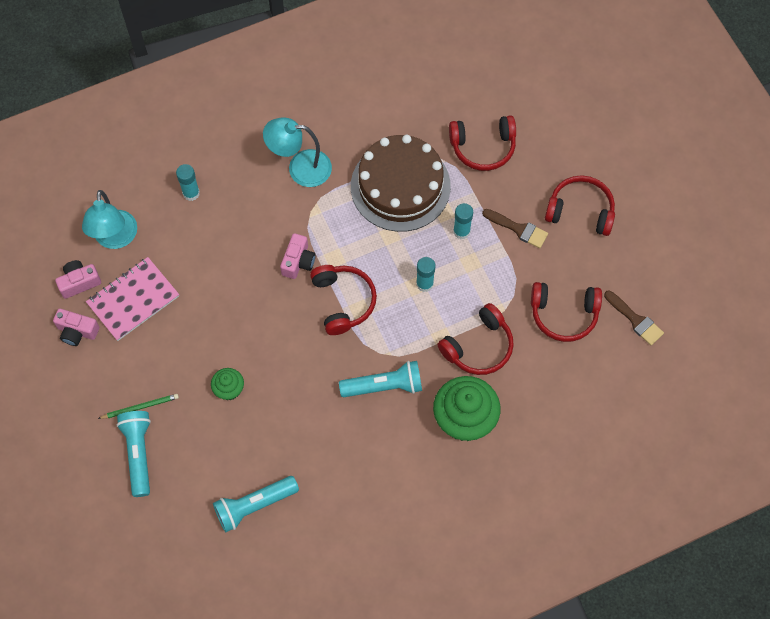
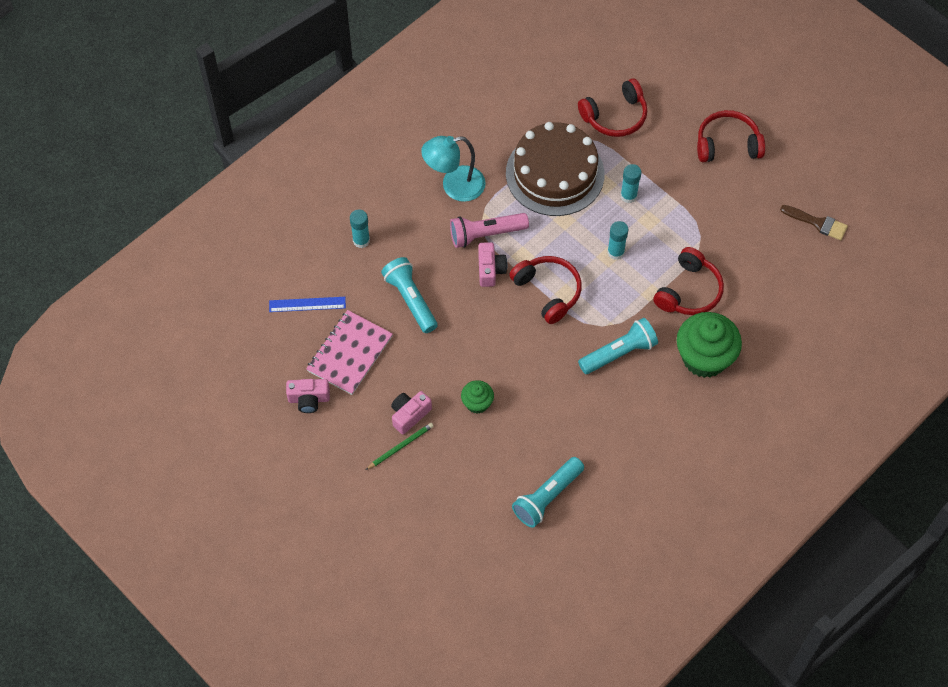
camera: 20 degrees left, 5 degrees down
pink camera [55,260,101,299] -> pink camera moved to [391,391,432,434]
turquoise lamp [82,190,137,249] -> blue ruler [269,297,346,312]
turquoise flashlight [117,411,151,497] -> turquoise flashlight moved to [381,257,438,333]
brown brush [482,209,548,248] -> none
red headphones [531,282,602,342] -> none
none -> pink flashlight [450,213,529,248]

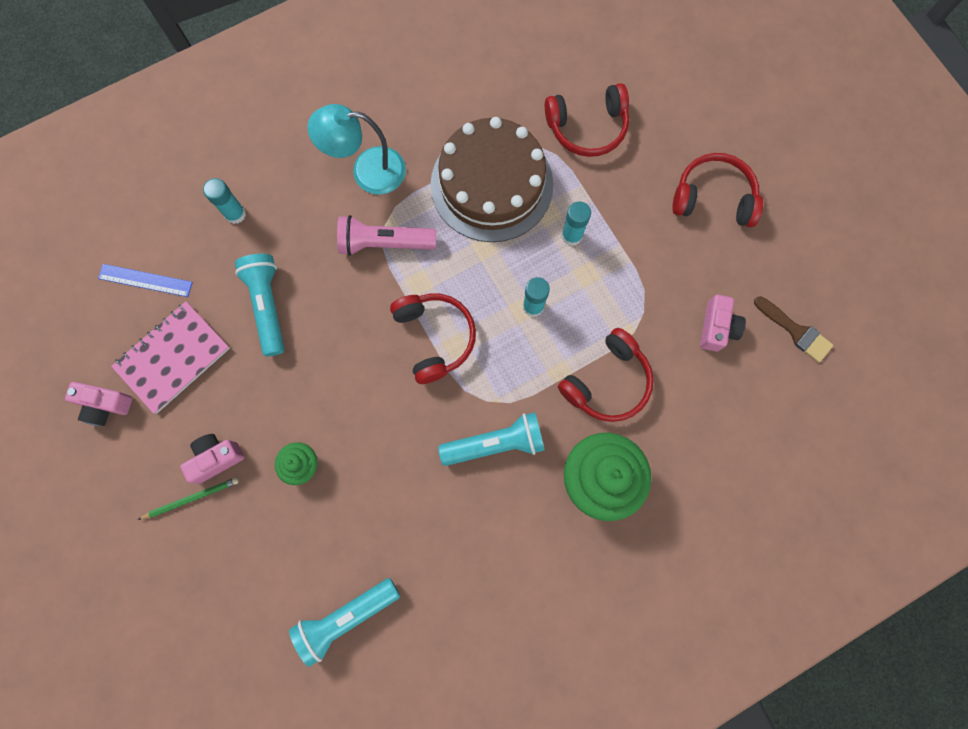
camera: 15 degrees right, 15 degrees up
pink camera [478,242,507,287] -> pink camera moved to [700,295,746,352]

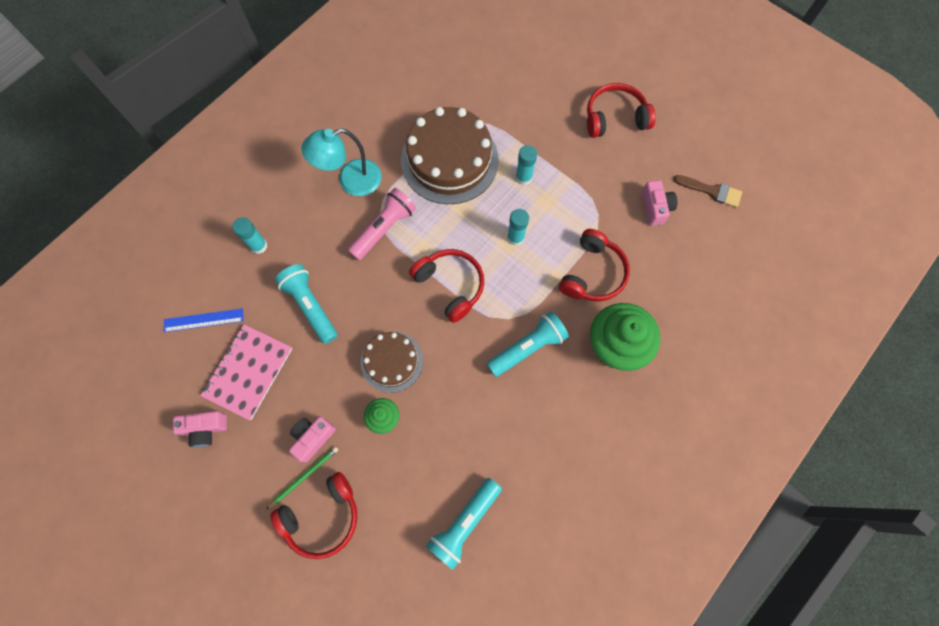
camera: 20 degrees left, 5 degrees down
pink flashlight [337,215,436,256] -> pink flashlight turned 150 degrees clockwise [348,188,416,260]
red headphones [545,83,629,157] -> red headphones moved to [270,472,358,559]
none -> brown cake [361,332,423,393]

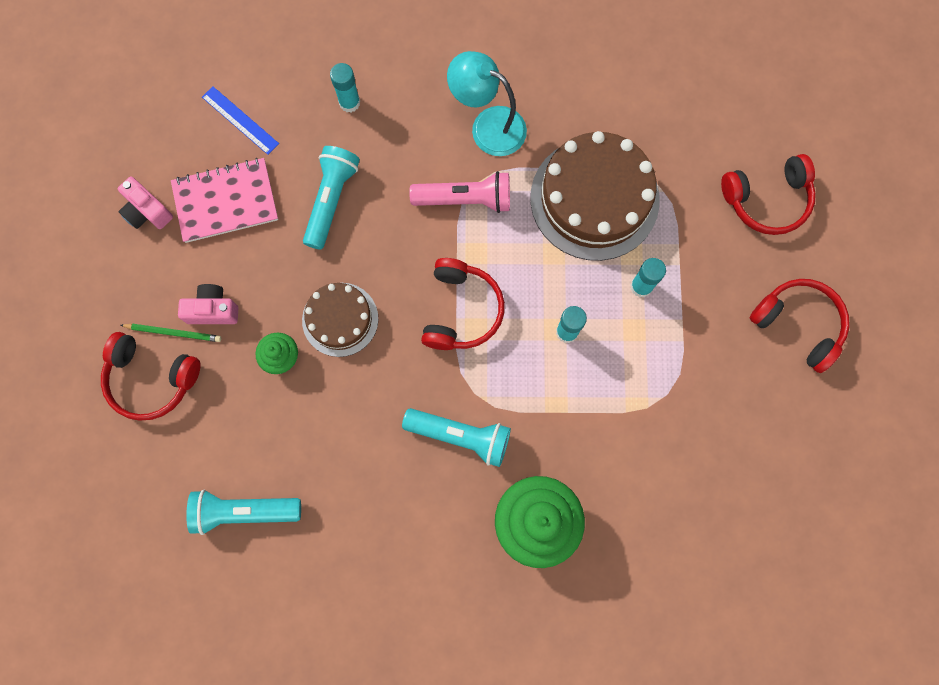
camera: 50 degrees right, 5 degrees up
red headphones [559,229,630,301] -> red headphones moved to [721,154,816,235]
pink camera [642,180,678,226] -> none
brown brush [673,175,742,208] -> none

